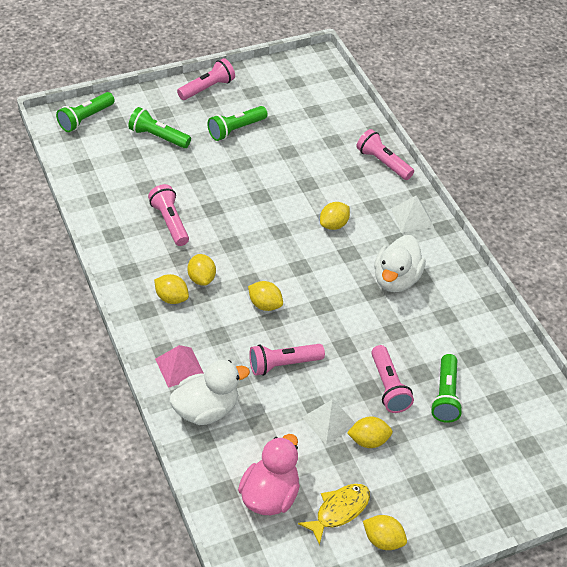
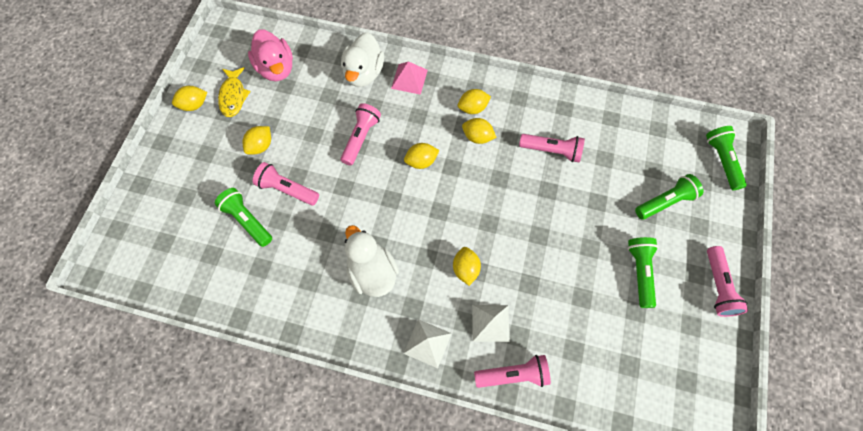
camera: 130 degrees right, 20 degrees up
white pyramid [302,399,355,445] -> white pyramid moved to [472,305,510,342]

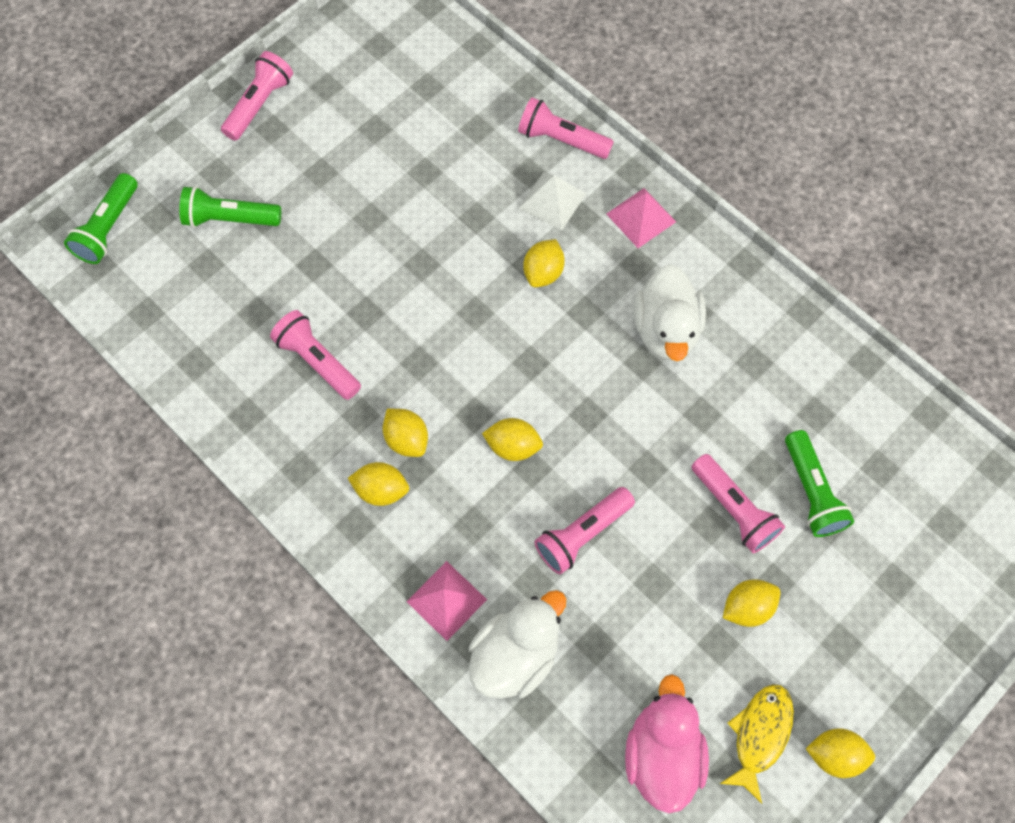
camera: 150 degrees left, 0 degrees up
white pyramid [403,319,452,368] -> pink pyramid [606,188,676,248]
green flashlight [628,237,658,308] -> none

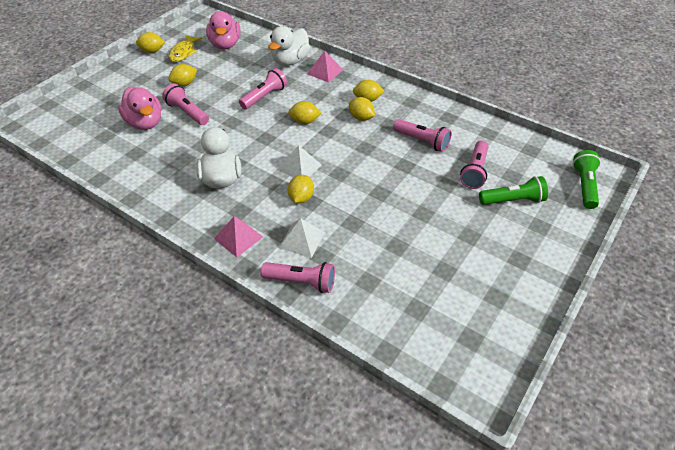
camera: 170 degrees right, 20 degrees down
pink flashlight [221,51,293,141] -> pink flashlight moved to [460,141,489,189]
green flashlight [785,430,854,537] -> pink duck [118,87,162,130]
none -> white pyramid [278,145,322,178]

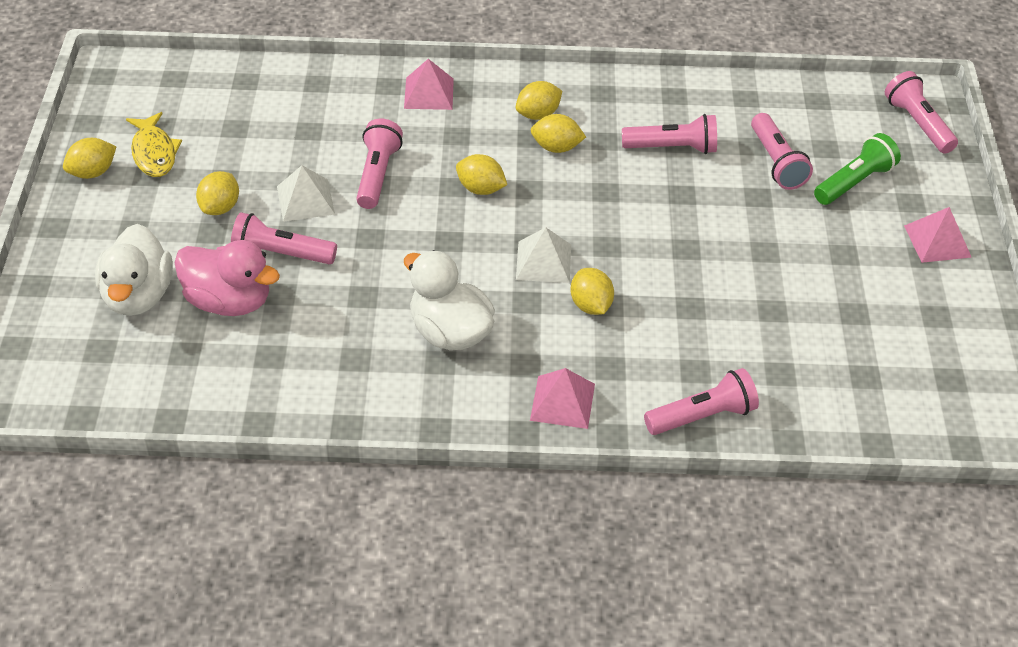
camera: 35 degrees left, 0 degrees up
pink duck [206,11,241,49] -> none
white duck [268,26,310,66] -> white duck moved to [95,224,173,316]
white pyramid [279,218,325,258] -> white pyramid moved to [277,165,335,222]
yellow lemon [288,101,321,124] -> yellow lemon turned 60 degrees clockwise [456,154,507,195]
green flashlight [573,150,601,209] -> pink flashlight [885,71,958,154]
none -> pink pyramid [904,207,972,263]

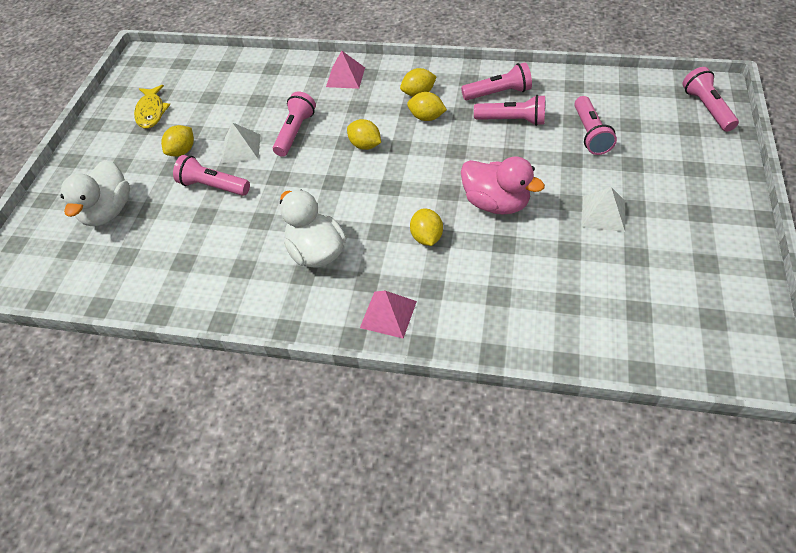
camera: 15 degrees right, 5 degrees up
yellow lemon [63,138,117,179] -> none
pink duck [175,240,280,316] -> pink duck moved to [461,157,545,215]
white pyramid [516,227,571,283] -> white pyramid moved to [581,187,625,232]
pink flashlight [644,368,759,435] -> pink flashlight moved to [461,62,532,100]
green flashlight [814,133,901,205] -> none
pink pyramid [904,207,972,263] -> none

